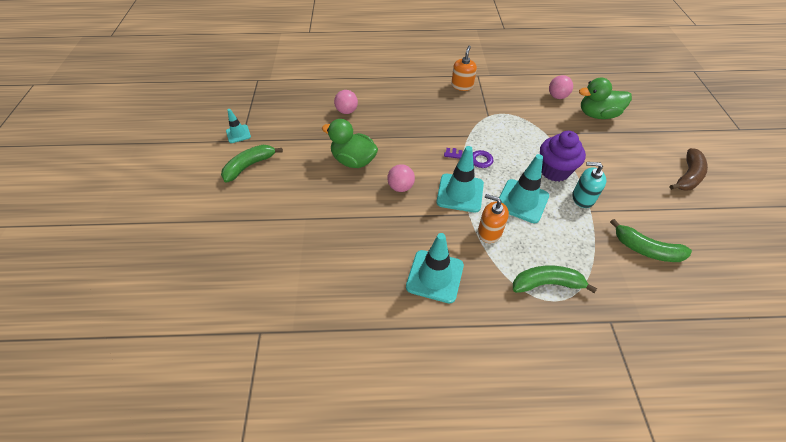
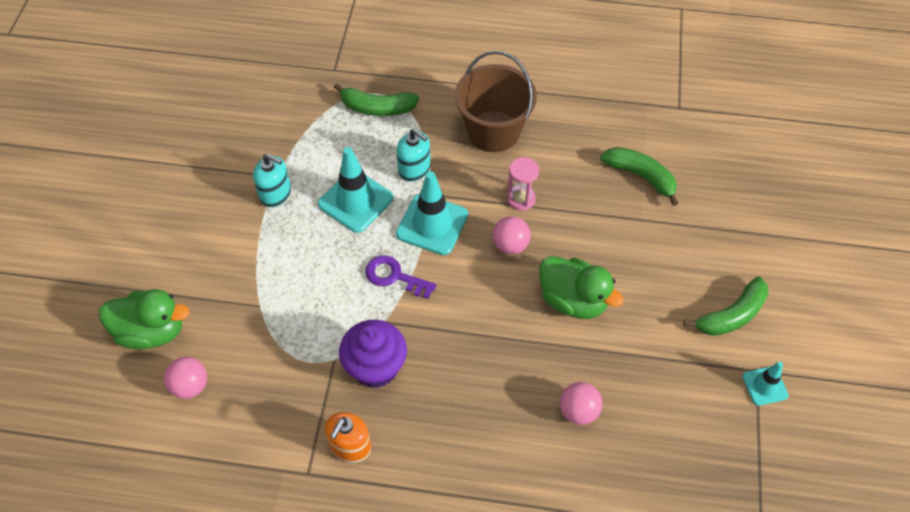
camera: 170 degrees left, 5 degrees up
turquoise traffic cone [406,233,464,303] -> brown bucket [455,51,537,152]
orange soap dispenser [478,194,509,243] -> turquoise soap dispenser [397,129,431,181]
purple cupcake [540,131,586,182] -> purple cupcake moved to [339,320,407,388]
green banana [610,219,692,262] -> green banana moved to [600,147,679,206]
brown banana [670,148,708,190] -> none
none -> pink hourglass [507,157,539,211]

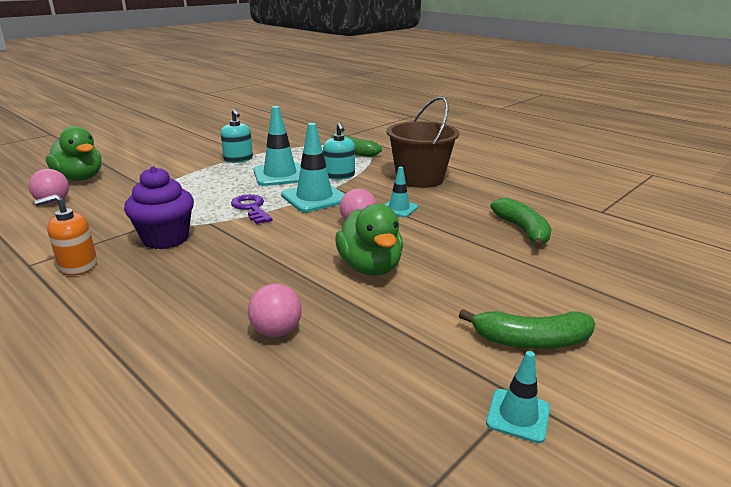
camera: 35 degrees right, 30 degrees down
pink hourglass [507,157,539,211] -> turquoise traffic cone [384,167,418,217]

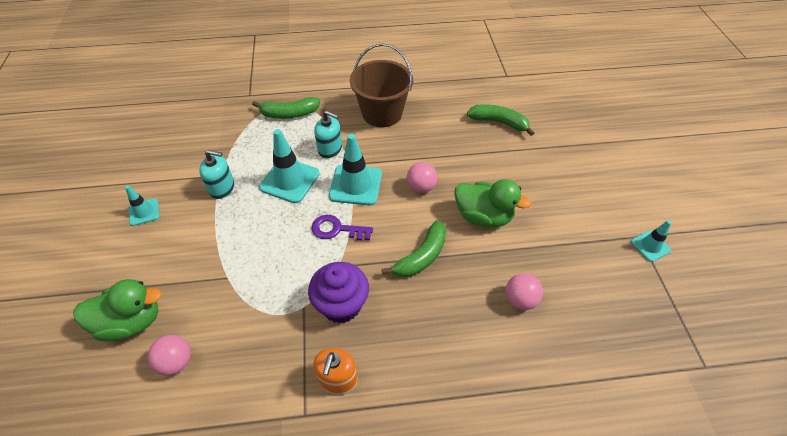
camera: 50 degrees left, 25 degrees up
turquoise traffic cone [384,167,418,217] -> turquoise traffic cone moved to [125,185,159,226]
green banana [459,309,595,349] -> green banana moved to [382,220,446,277]

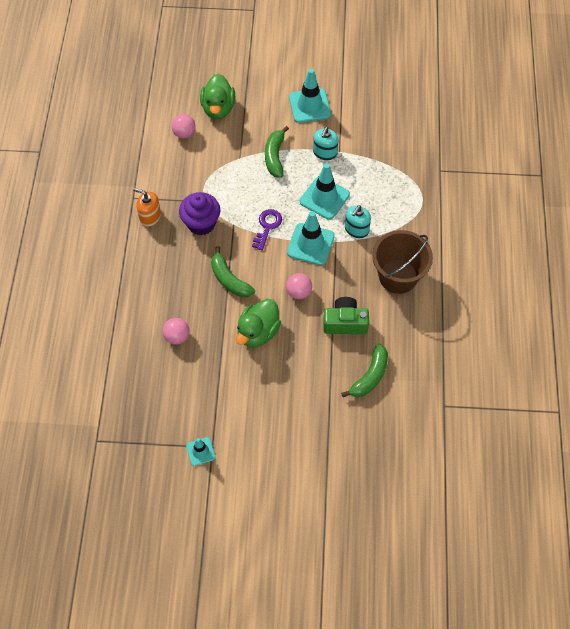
camera: 100 degrees right, 10 degrees up
turquoise traffic cone [125,185,159,226] -> turquoise traffic cone [289,68,331,123], size x1.79
green banana [252,97,320,119] -> green banana moved to [265,126,289,178]
none -> green camera [323,297,369,334]

